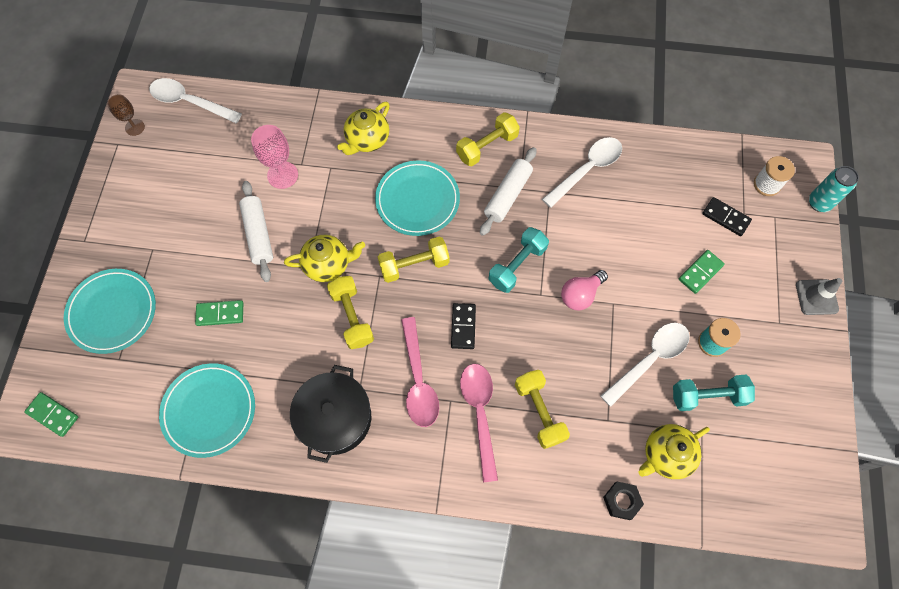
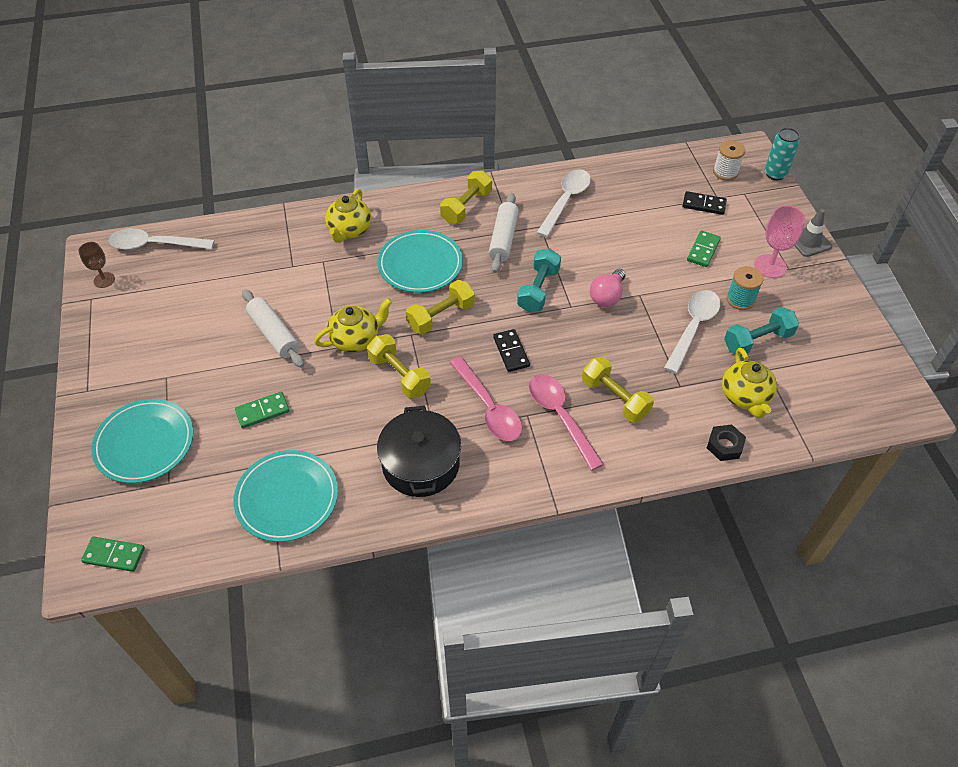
camera: 20 degrees left, 15 degrees down
pink goblet [251,125,298,189] -> pink goblet moved to [754,206,806,278]
yellow teapot [639,424,710,479] -> yellow teapot turned 45 degrees counterclockwise [722,348,777,418]

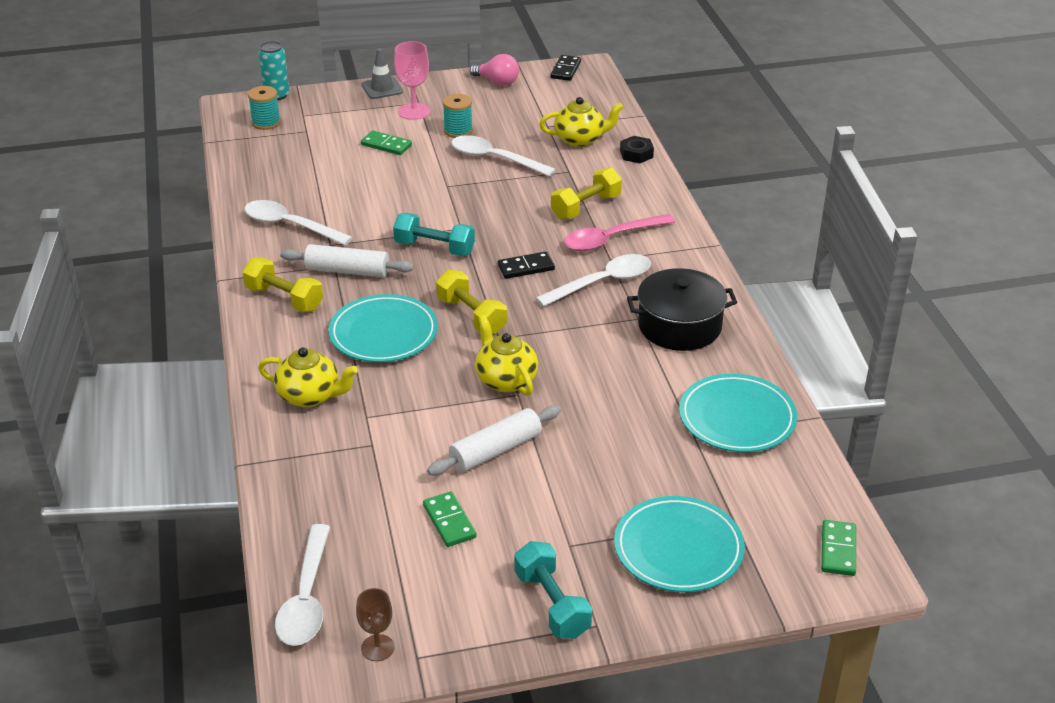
camera: 90 degrees left, 15 degrees down
green domino [235,391,290,428] -> green domino moved to [423,492,477,547]
yellow dumbbell [367,334,431,398] -> none
pink spoon [449,356,522,441] -> white spoon [536,254,651,307]
pink light bulb [590,269,625,307] -> pink light bulb moved to [469,54,519,86]
black domino [683,191,727,215] -> black domino moved to [551,55,581,81]
white spool [713,140,745,181] -> turquoise spool [248,86,281,130]
turquoise dumbbell [724,307,799,356] -> turquoise dumbbell moved to [514,541,592,639]

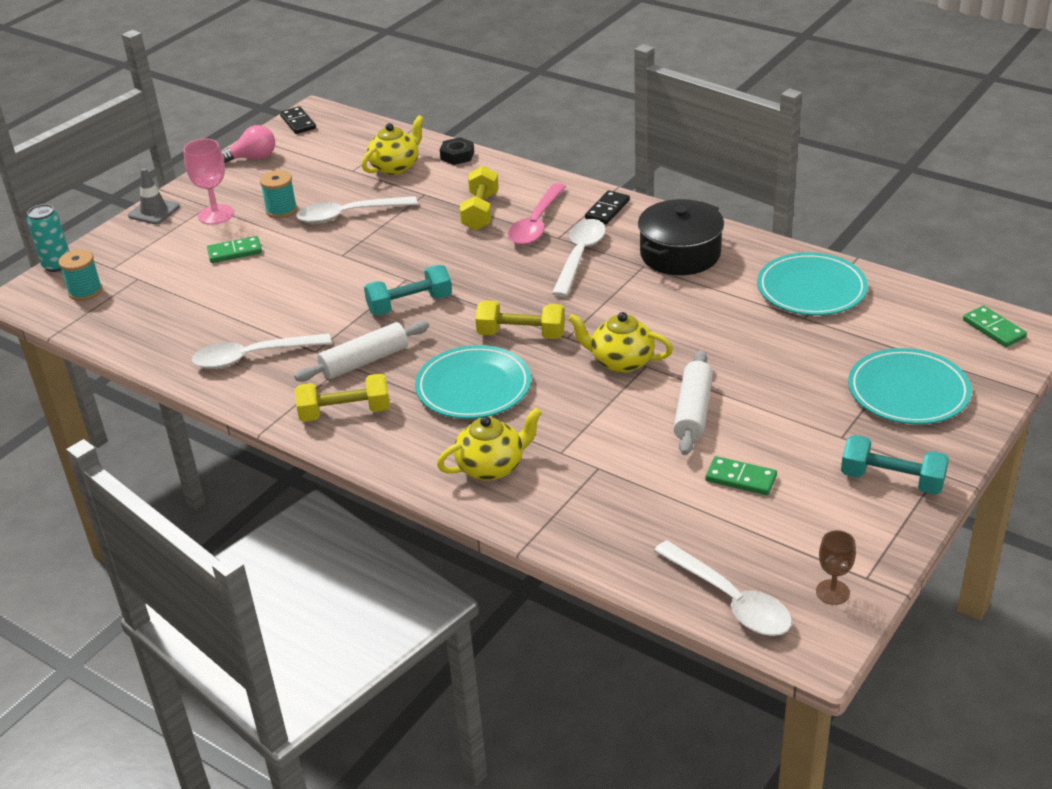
camera: 40 degrees left, 0 degrees up
black domino [498,251,555,279] -> black domino moved to [585,190,630,224]

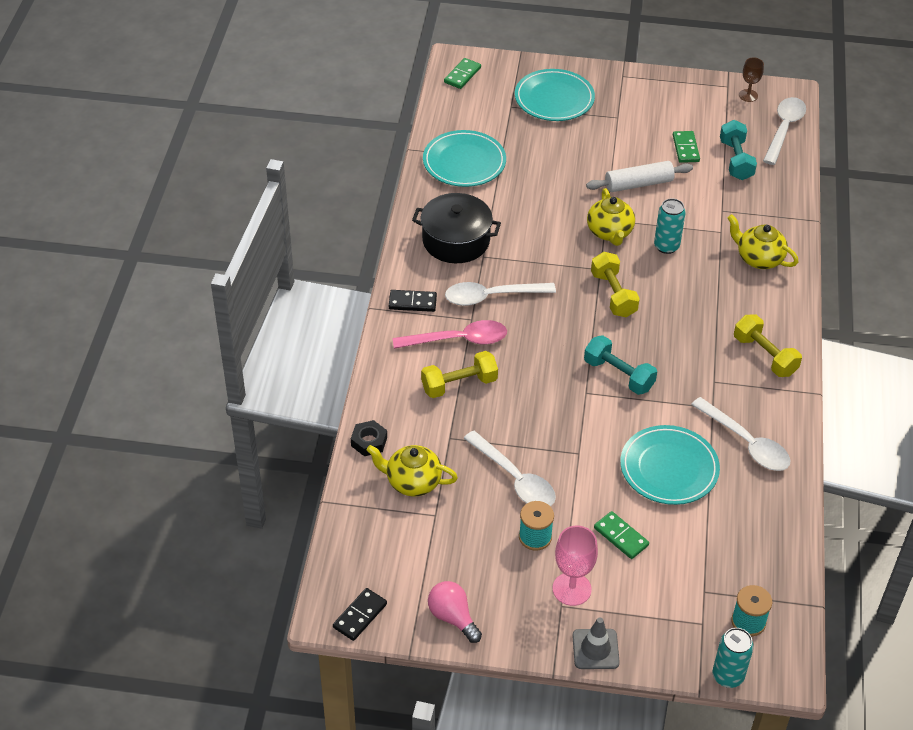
camera: 120 degrees left, 10 degrees up
white rolling pin [294,321,429,381] -> none
turquoise plate [415,345,531,419] -> turquoise plate moved to [620,425,720,505]
turquoise dumbbell [841,435,949,495] -> turquoise dumbbell moved to [720,120,757,180]
none -> turquoise can [654,198,686,254]

